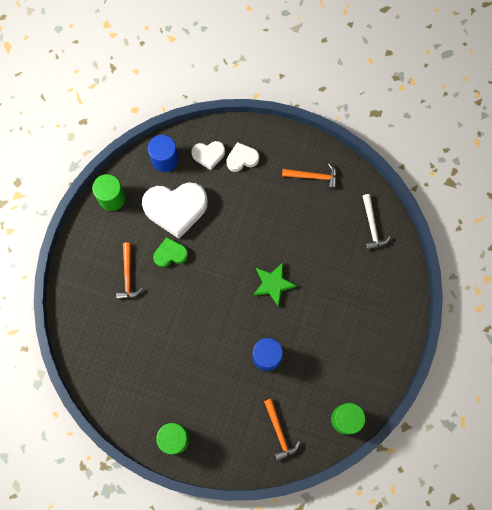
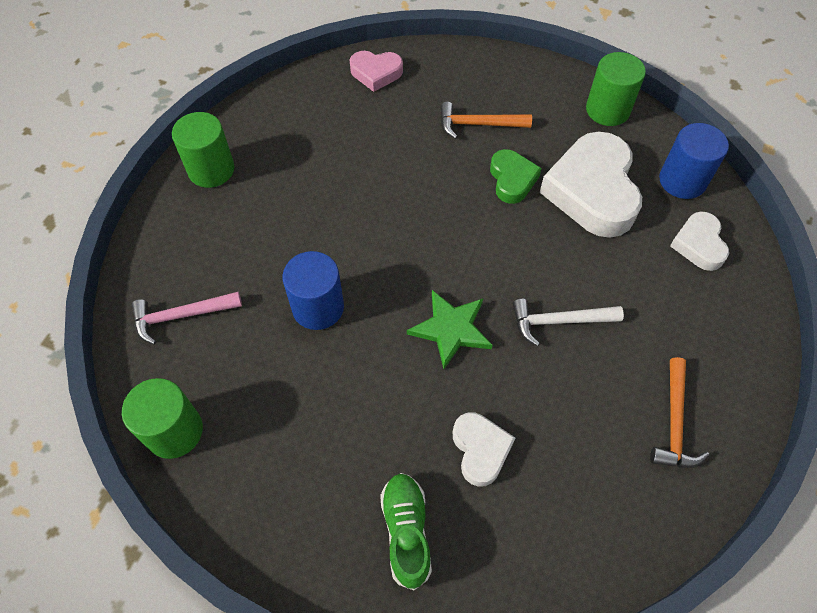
camera: 95 degrees right, 15 degrees down
white heart [226,142,259,172] -> white heart moved to [453,412,515,487]
orange hammer [264,398,300,461] -> pink hammer [131,292,242,345]
white hammer [363,194,391,250] -> white hammer moved to [513,299,624,346]
none -> pink heart [350,51,403,92]
none -> green shoe [380,473,432,591]

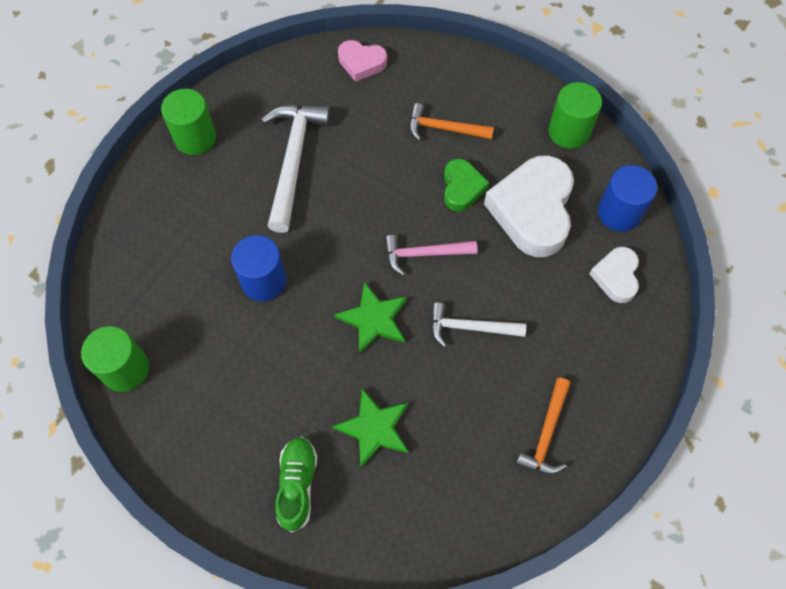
camera: 10 degrees right, 5 degrees up
pink hammer [131,292,242,345] -> pink hammer moved to [385,235,477,276]
white heart [453,412,515,487] -> green star [332,388,409,468]
none -> white hammer [261,104,331,233]

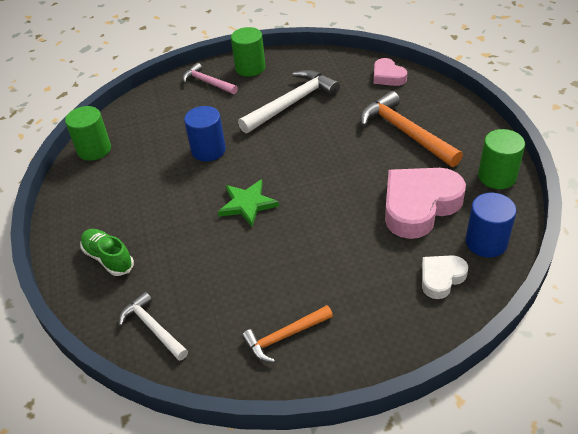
camera: 45 degrees right, 20 degrees down
green shoe [275,436,317,533] -> green shoe turned 90 degrees counterclockwise [80,229,134,276]
green star [332,388,409,468] -> none
pink hammer [385,235,477,276] -> pink hammer moved to [182,63,238,94]
orange hammer [409,103,494,141] -> orange hammer [360,91,463,167], size x1.67
white hammer [431,303,526,347] -> white hammer moved to [119,292,188,361]
green heart [444,159,489,212] -> none
white heart [484,155,574,257] -> pink heart [385,168,466,239]

